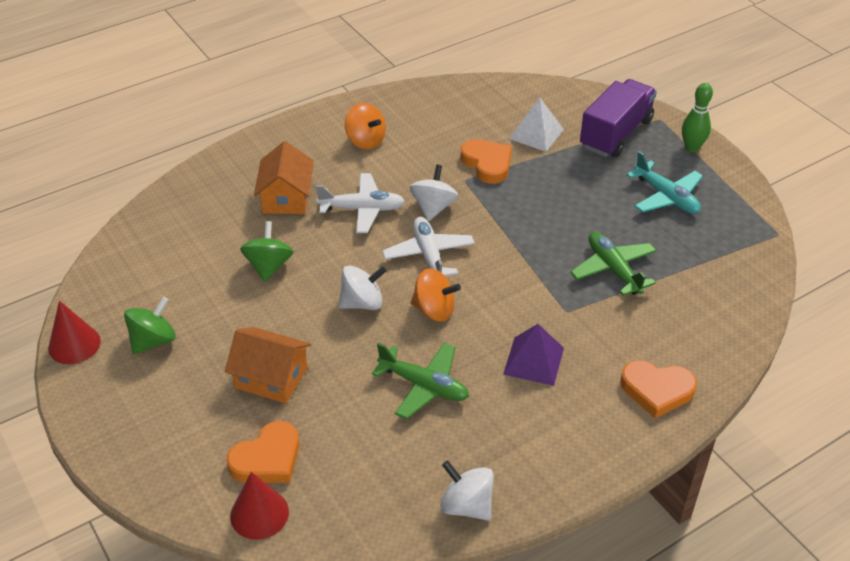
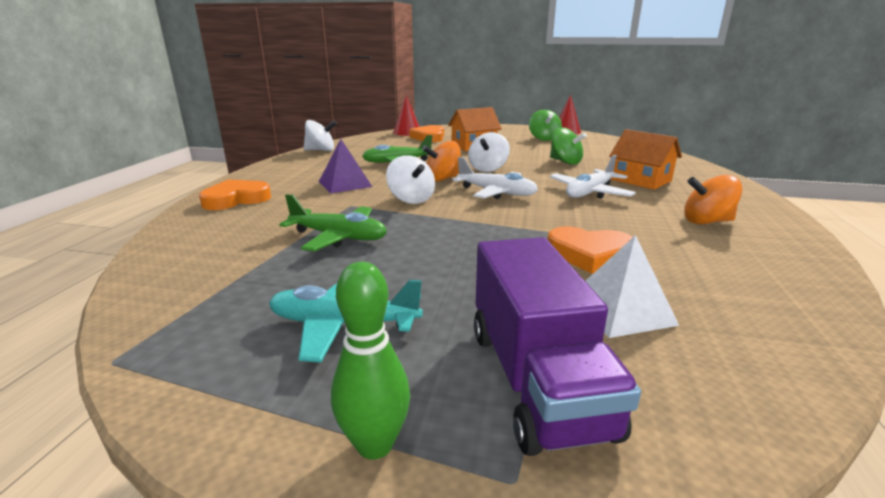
camera: 135 degrees right, 20 degrees down
white spinning top [410,164,459,221] -> white spinning top moved to [386,155,435,204]

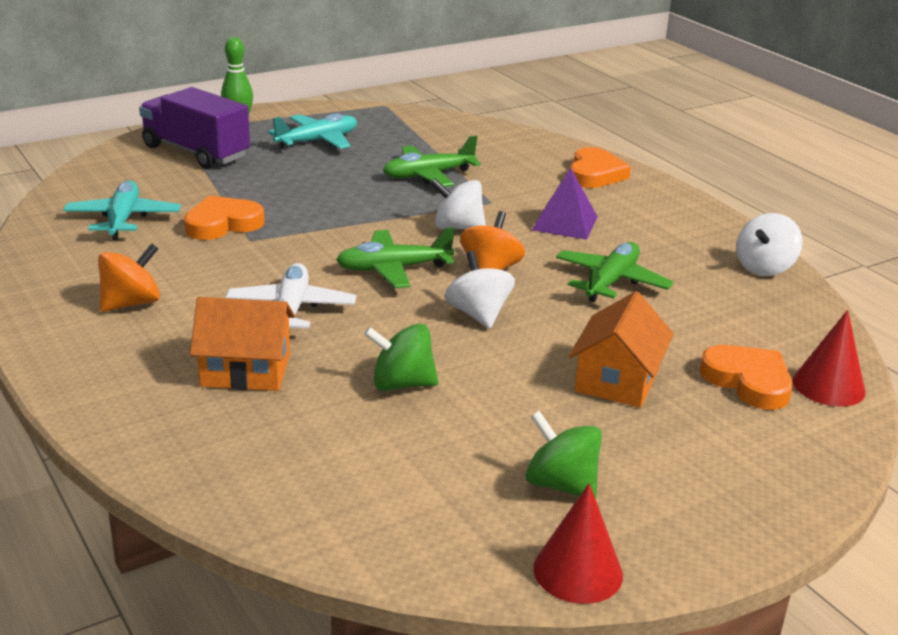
camera: 135 degrees right, 5 degrees up
white plane [453,157,538,199] -> green plane [336,227,455,288]
white pyramid [585,235,679,338] -> none
none -> turquoise plane [63,180,181,240]

